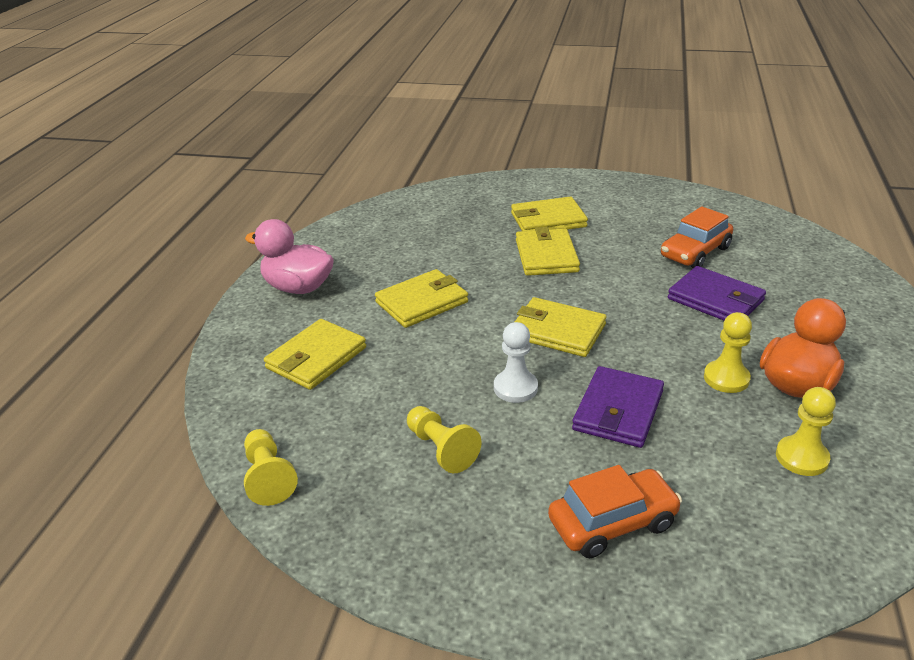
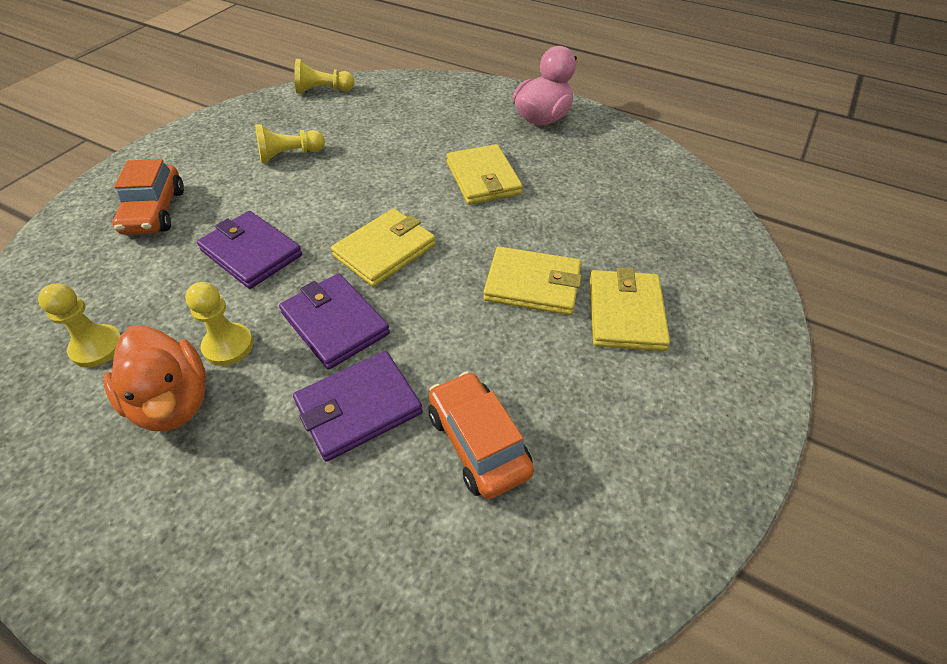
camera: 105 degrees right, 15 degrees up
yellow wallet [264,319,366,390] -> none
white pawn [494,322,538,403] -> none
none -> purple wallet [279,273,390,369]

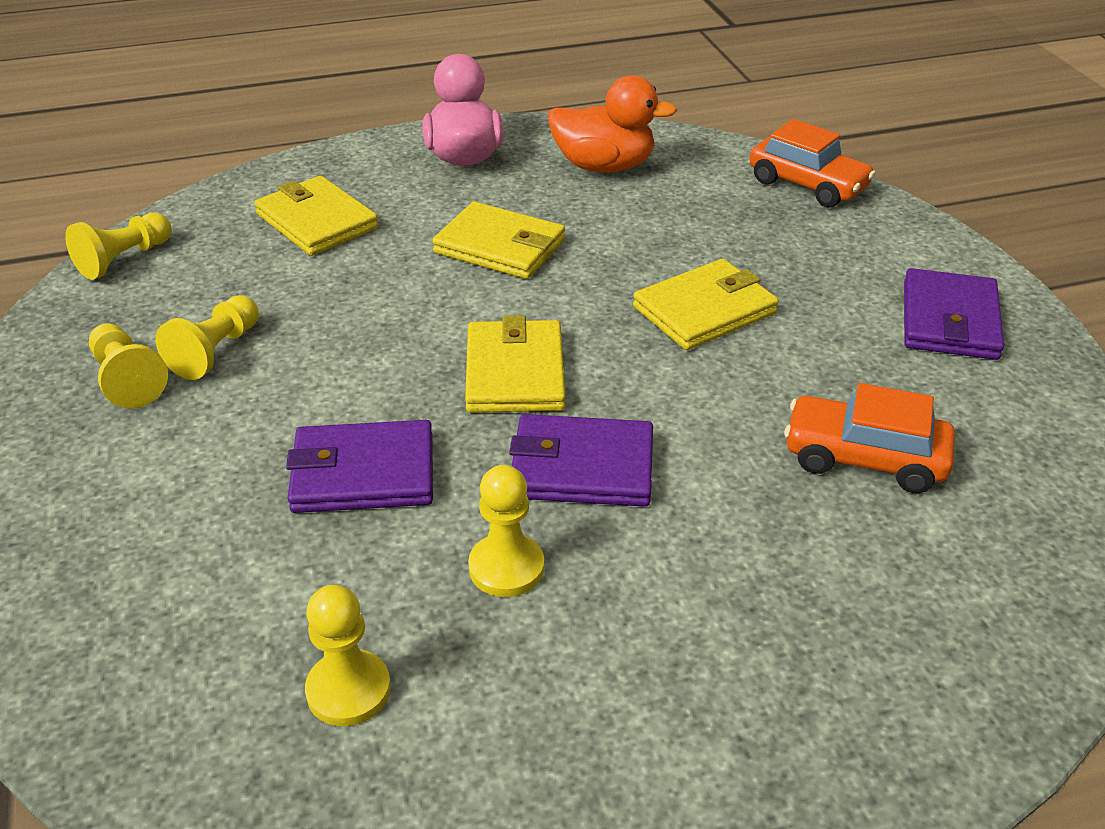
camera: 45 degrees left, 10 degrees down
orange duck [104,326,206,431] -> orange duck moved to [548,75,677,173]
orange car [113,159,184,235] -> orange car moved to [750,119,876,207]
purple wallet [293,351,423,462] -> purple wallet moved to [904,268,1004,360]
yellow wallet [589,268,670,351] -> yellow wallet moved to [255,176,379,256]
none -> yellow pawn [89,323,168,408]

